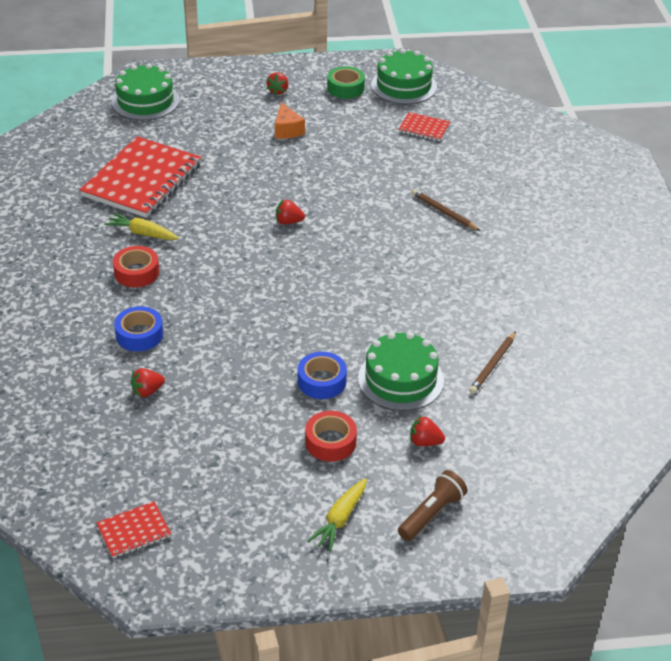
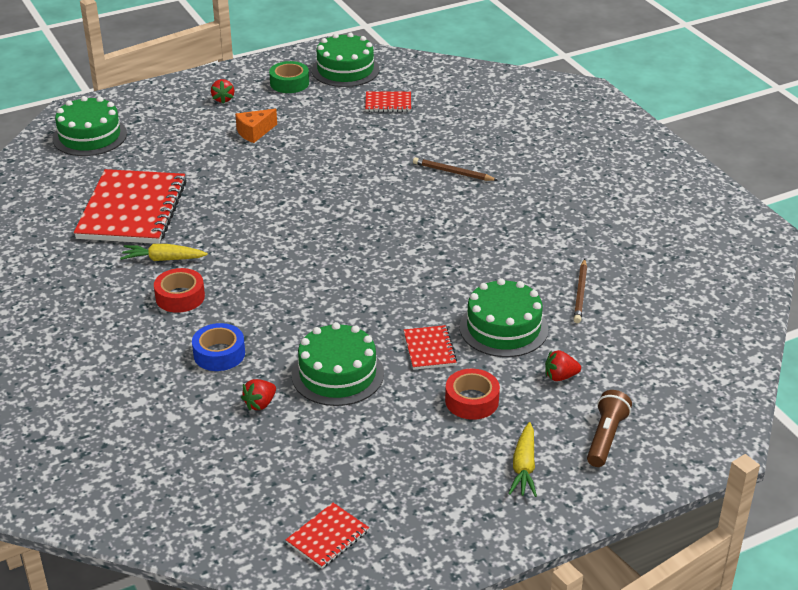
camera: 20 degrees left, 5 degrees down
orange cheese [275,102,305,139] -> orange cheese turned 90 degrees clockwise [235,109,277,143]
red strawberry [276,200,305,225] -> none
blue tape [298,352,347,399] -> red notebook [404,325,457,370]
none -> green cake [292,322,384,406]

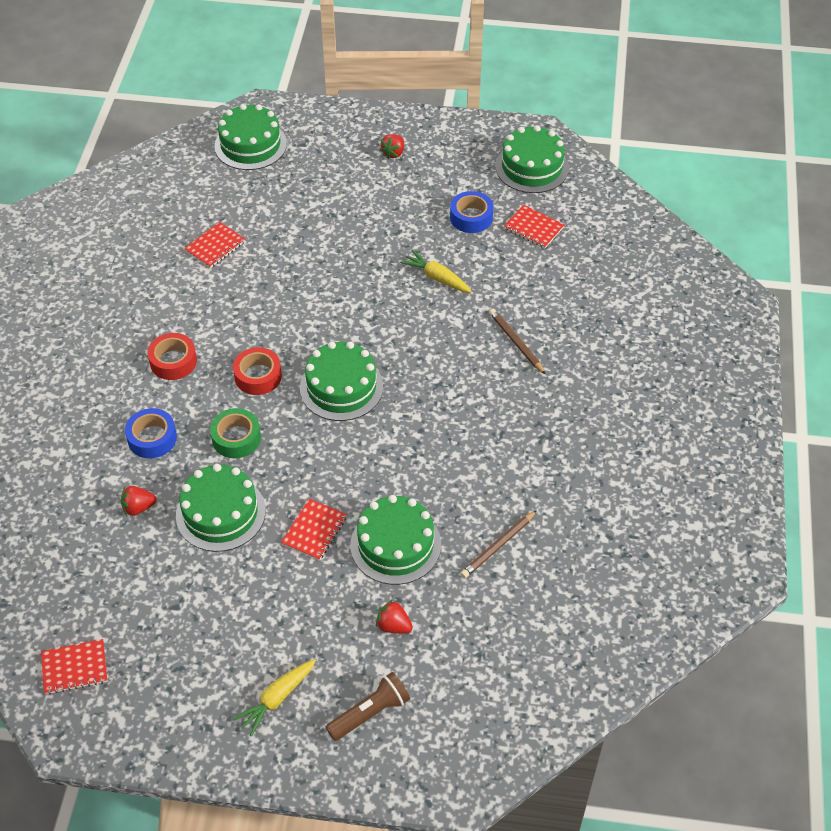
camera: 35 degrees right, 15 degrees up
red notebook [74,169,187,244] -> red notebook [184,222,245,268], size x0.45
yellow carrot [120,244,208,261] -> yellow carrot moved to [400,250,472,293]
orange cheese [235,109,277,143] -> none
green tape [269,61,309,93] -> green tape moved to [210,408,261,458]
red tape [445,369,500,420] -> red tape moved to [233,347,282,395]
none -> green cake [300,342,383,421]
none -> blue tape [450,191,493,233]

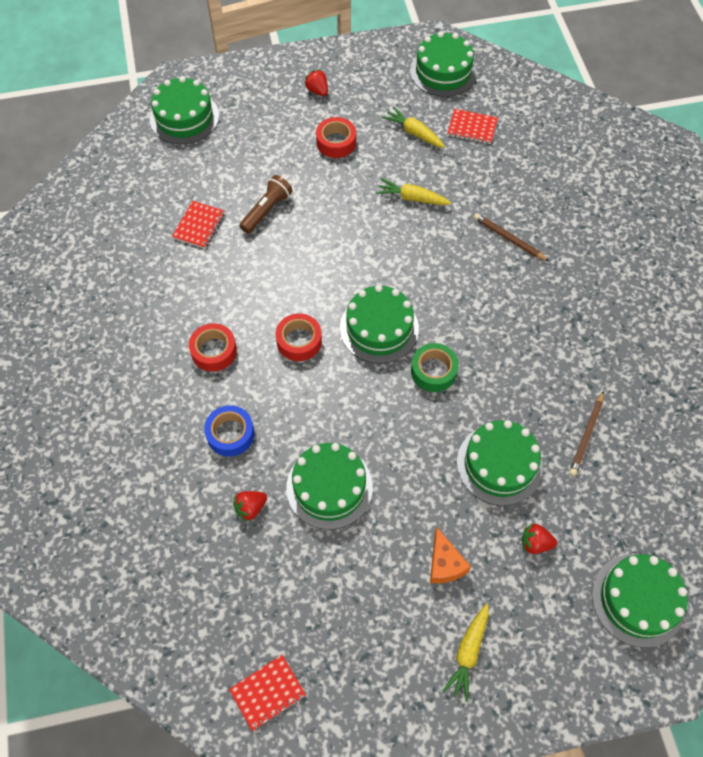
camera: 20 degrees left, 10 degrees up
green tape [210,408,261,458] -> green tape moved to [411,343,459,392]
red notebook [281,499,347,561] -> none
brown flashlight [326,672,410,741] -> brown flashlight moved to [239,175,293,234]
red strawberry [380,134,404,159] -> red strawberry turned 135 degrees clockwise [304,69,328,96]
blue tape [450,191,493,233] -> yellow carrot [382,106,445,148]
none -> red tape [316,117,356,158]
none -> orange cheese [430,528,471,583]
none -> green cake [592,554,688,648]

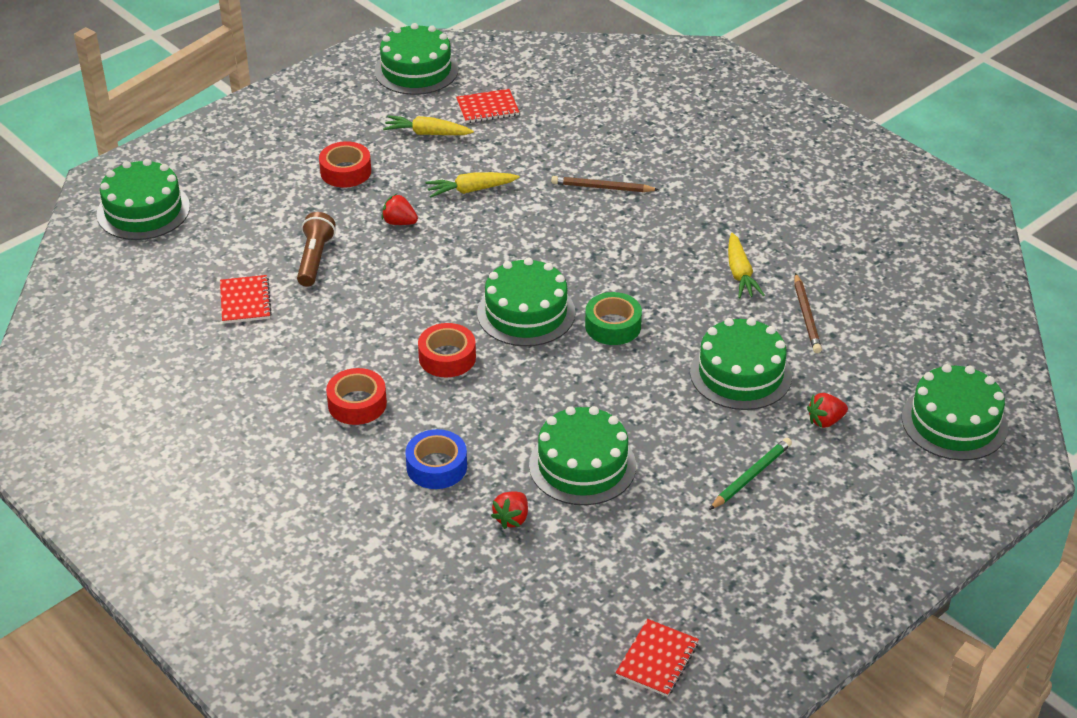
camera: 30 degrees left, 20 degrees down
red strawberry [304,69,328,96] -> red strawberry moved to [382,194,418,225]
orange cheese [430,528,471,583] -> green pencil [709,438,792,510]
yellow carrot [443,604,489,702] -> yellow carrot moved to [728,233,765,298]

